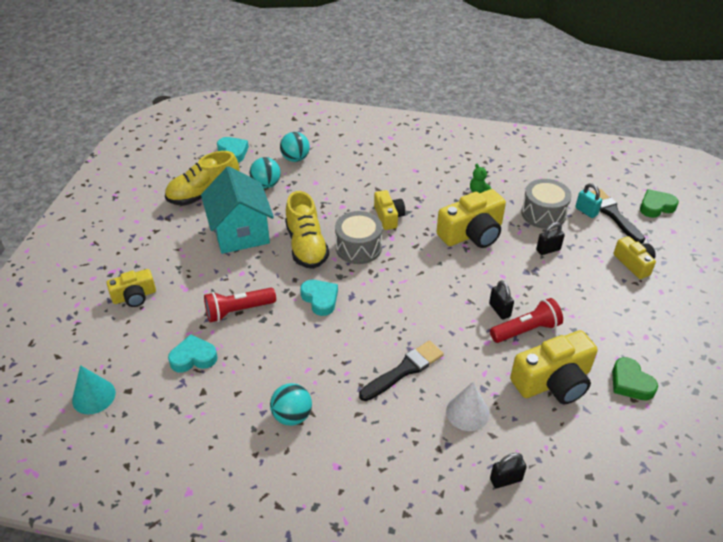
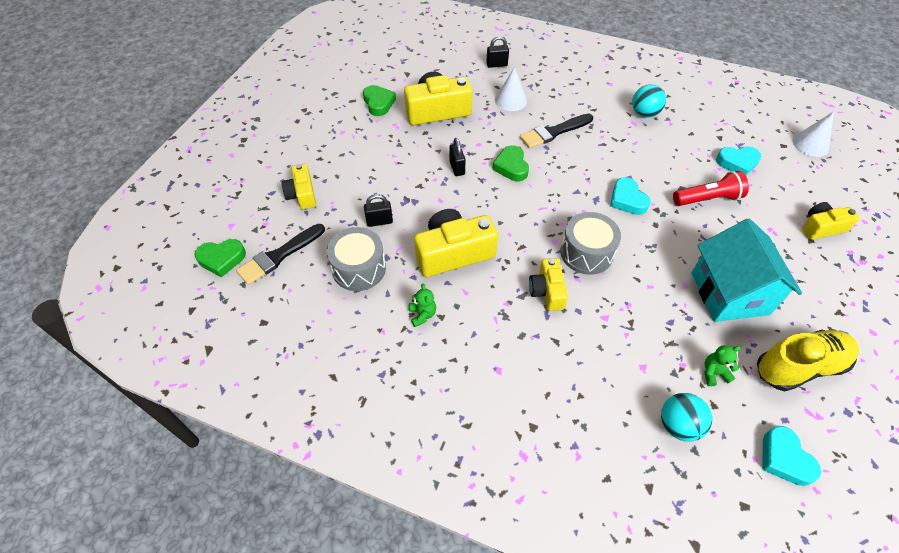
camera: 170 degrees left, 10 degrees up
turquoise cone [72,365,116,414] -> white cone [793,111,834,157]
turquoise ball [249,157,281,188] -> green teddy bear [704,345,741,386]
yellow shoe [285,191,329,269] -> none
red flashlight [490,298,563,343] -> none
turquoise padlock [575,183,602,218] -> none
black brush [591,189,645,244] -> black brush turned 60 degrees clockwise [236,224,325,285]
none -> green heart [492,145,529,181]

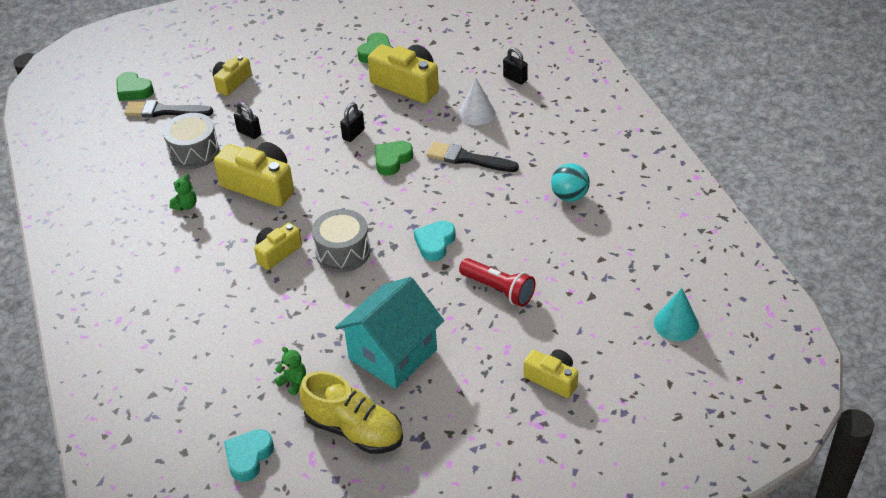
camera: 50 degrees right, 10 degrees down
turquoise ball [661,393,712,442] -> none
turquoise heart [716,146,761,175] -> none
white cone [793,111,834,157] -> turquoise cone [654,288,699,341]

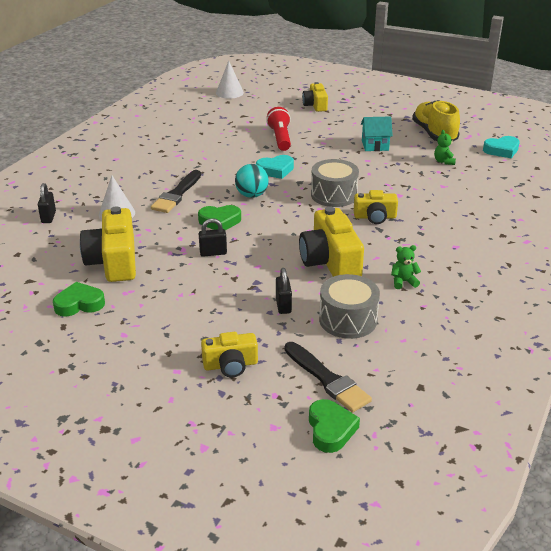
camera: 135 degrees left, 10 degrees down
turquoise house [335,277,444,389] -> turquoise house [361,116,393,151], size x0.54
black brush [427,142,519,172] -> black brush turned 45 degrees clockwise [151,170,201,213]
turquoise ball [551,163,590,202] -> turquoise ball moved to [235,164,269,198]
turquoise cone [654,288,699,341] -> white cone [216,61,244,99]

